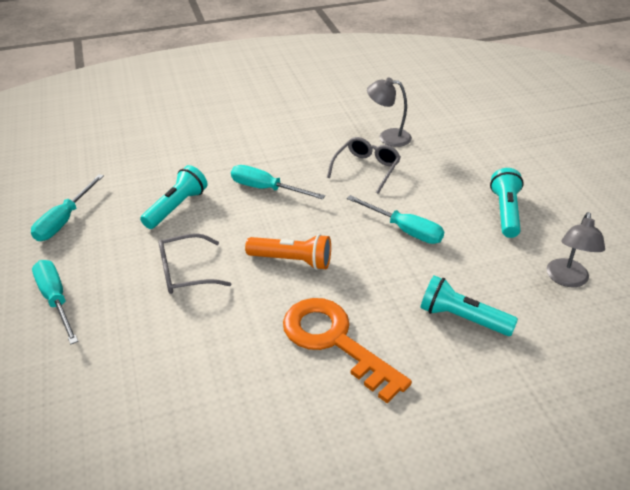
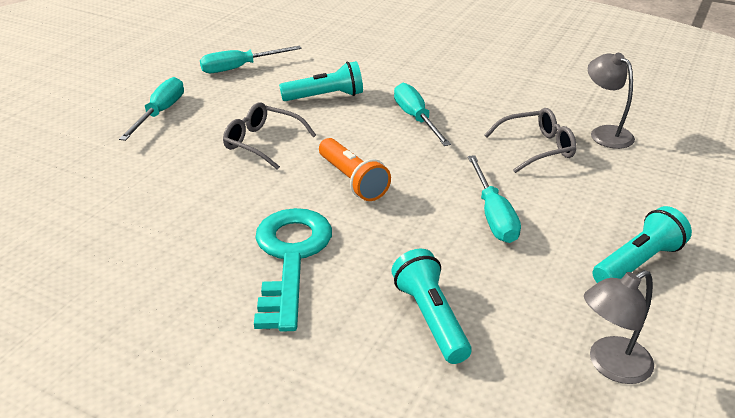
camera: 45 degrees right, 5 degrees down
orange key [283,298,412,403] -> turquoise key [254,208,332,332]

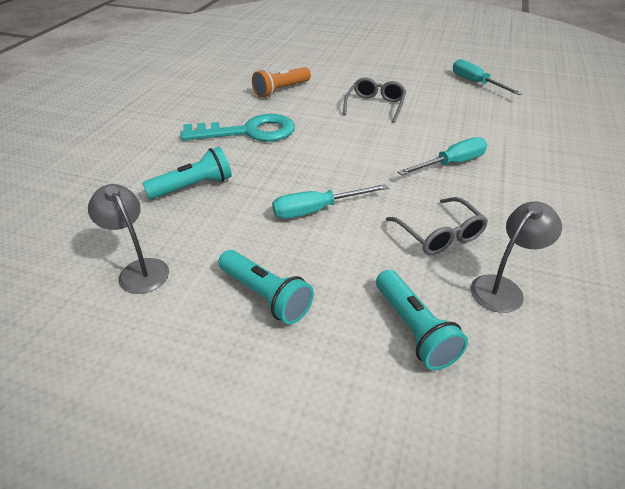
camera: 80 degrees right, 5 degrees up
turquoise screwdriver [119,77,184,141] -> none
turquoise flashlight [279,61,363,101] -> turquoise flashlight moved to [376,270,468,370]
orange flashlight [319,138,391,201] -> orange flashlight moved to [252,67,311,98]

